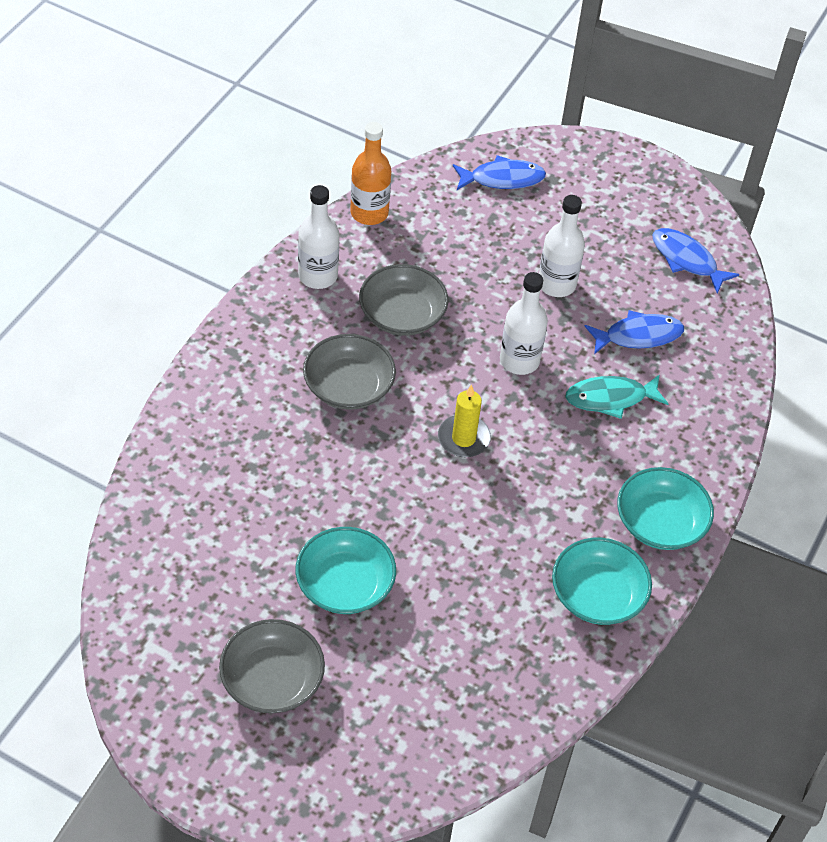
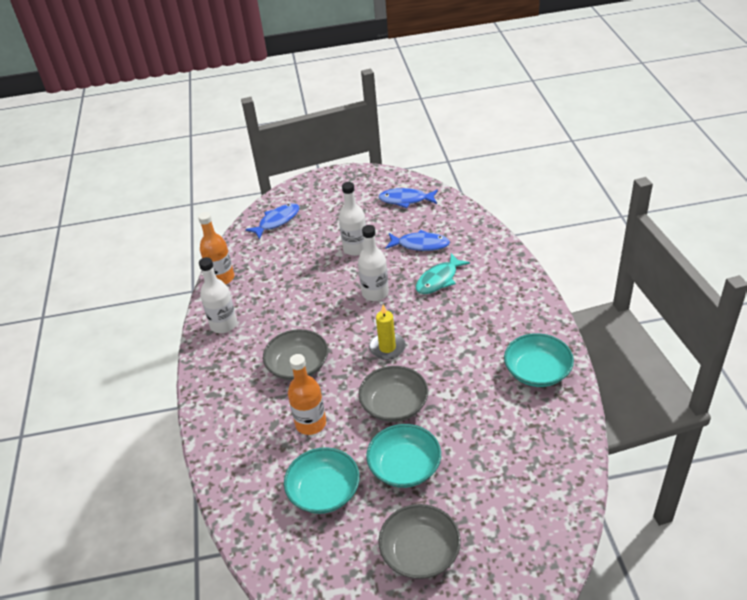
camera: 30 degrees left, 10 degrees down
grey bowl [359,264,448,336] -> grey bowl moved to [358,366,428,422]
blue fish [584,310,684,354] -> blue fish turned 60 degrees clockwise [385,230,450,251]
turquoise bowl [617,467,714,550] -> turquoise bowl moved to [284,447,360,514]
none -> orange bottle [288,354,326,435]

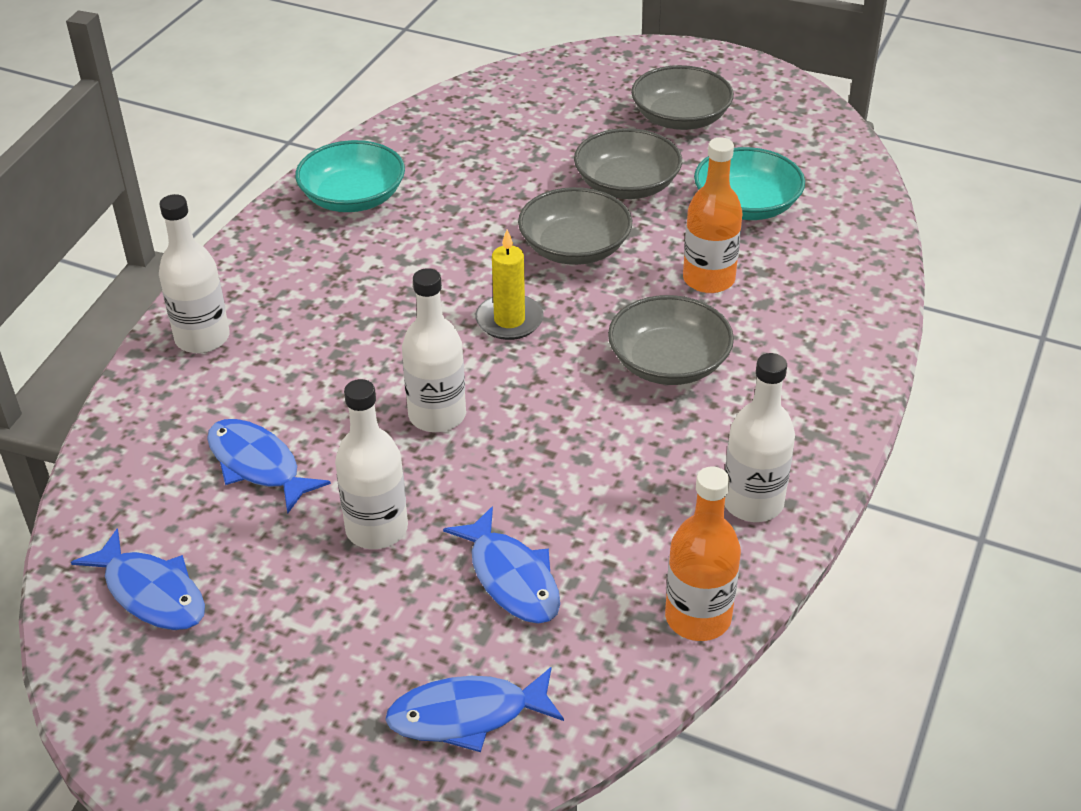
camera: 150 degrees left, 0 degrees up
turquoise bowl [366,424,441,488] -> grey bowl [574,128,682,199]
turquoise fish [416,253,470,294] -> none
none -> white bottle [159,194,230,353]
none -> blue fish [443,506,560,624]

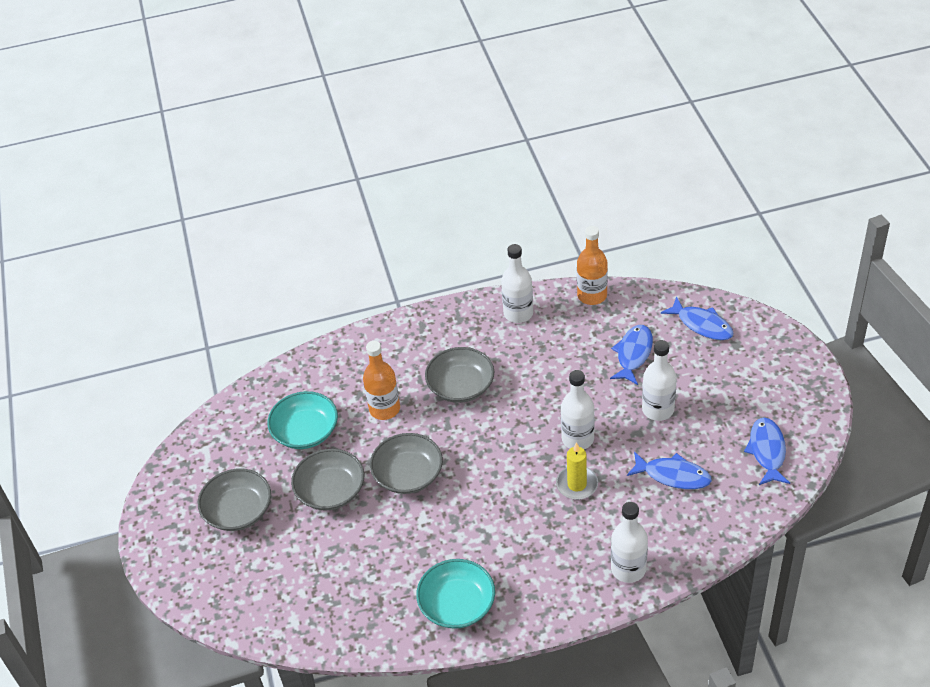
camera: 125 degrees left, 5 degrees up
blue fish [207,419,331,514] -> blue fish turned 75 degrees counterclockwise [627,452,712,490]
yellow candle [475,230,544,340] -> yellow candle moved to [556,442,598,500]

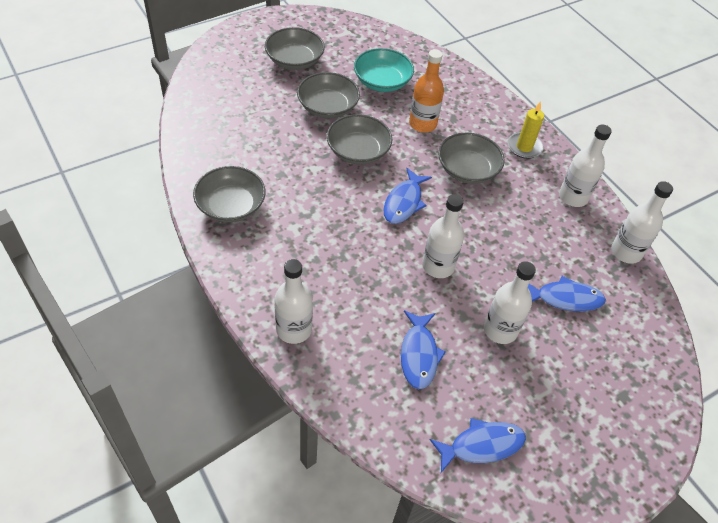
camera: 65 degrees right, 5 degrees up
turquoise bowl [416,559,495,629] -> grey bowl [193,166,266,222]
yellow candle [556,442,598,500] -> yellow candle moved to [508,101,544,159]
orange bottle [577,226,608,305] -> white bottle [611,181,673,264]
blue fish [661,296,734,340] -> blue fish moved to [383,168,432,224]

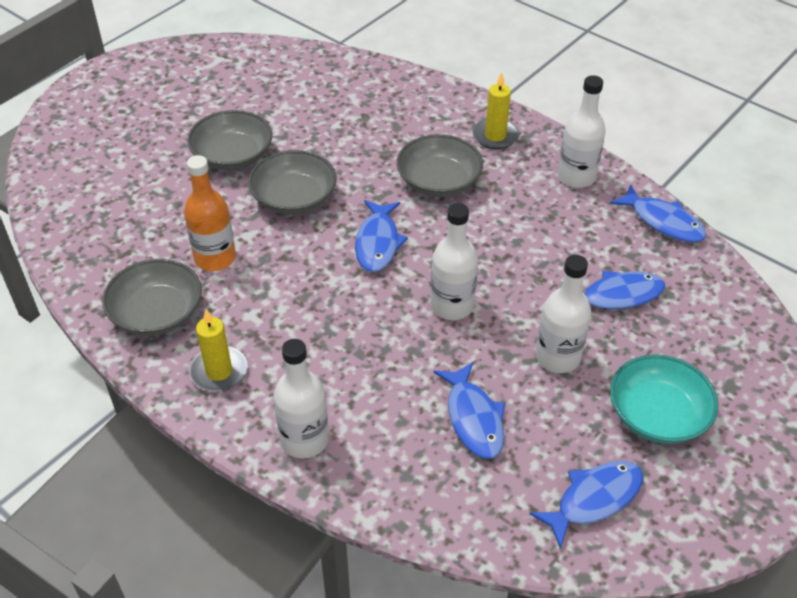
camera: 15 degrees left, 5 degrees down
grey bowl [265,27,324,70] -> none
turquoise bowl [354,48,414,92] -> turquoise bowl moved to [610,354,719,444]
orange bottle [409,49,444,133] -> orange bottle moved to [184,155,236,271]
white bottle [611,181,673,264] -> blue fish [610,184,706,242]
none -> yellow candle [189,309,248,392]

